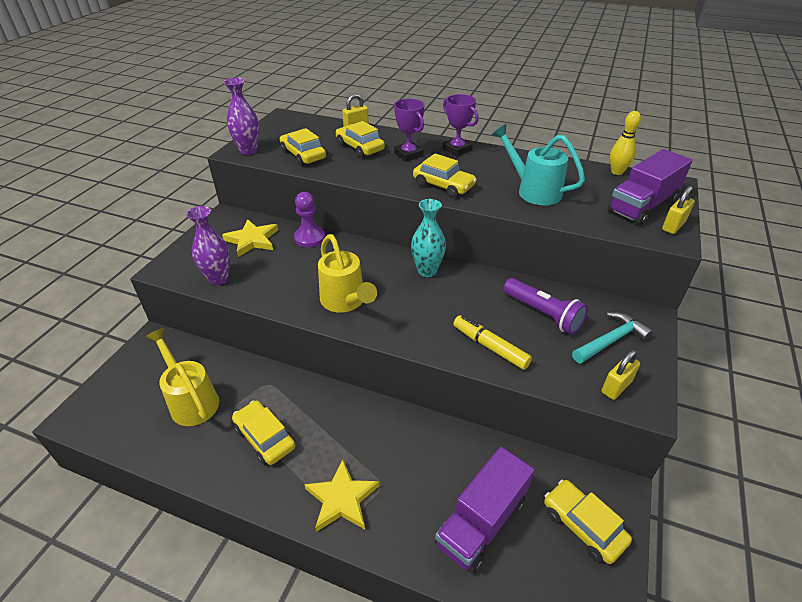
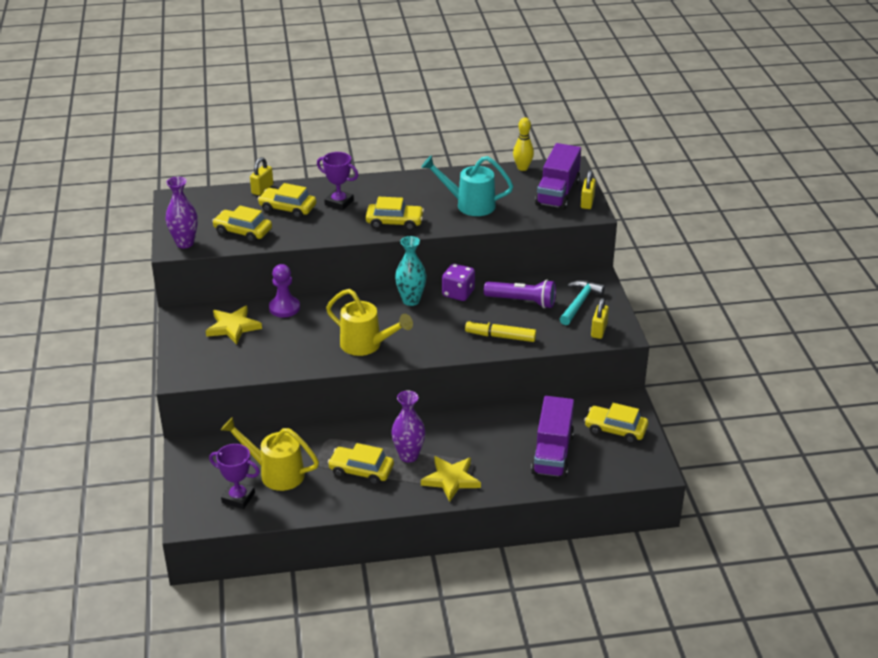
camera: 30 degrees left, 5 degrees down
purple vase [186,206,230,285] -> purple vase moved to [391,391,425,463]
purple trophy [443,94,479,156] -> purple trophy moved to [209,444,260,509]
none -> purple dice [442,264,475,301]

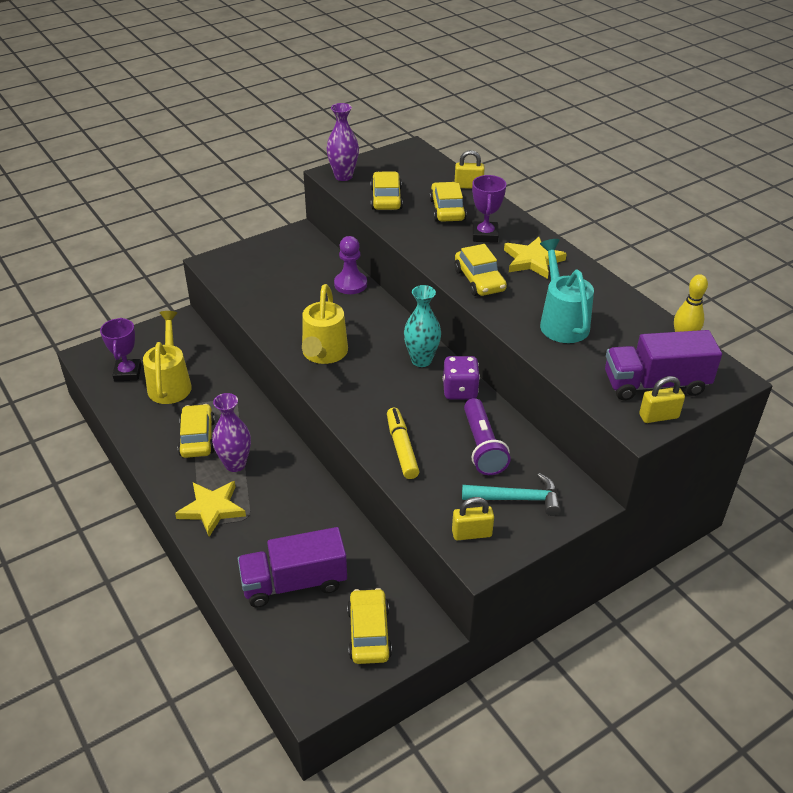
camera: 65 degrees right, 5 degrees up
yellow star [206,306,262,345] -> yellow star moved to [504,237,567,279]

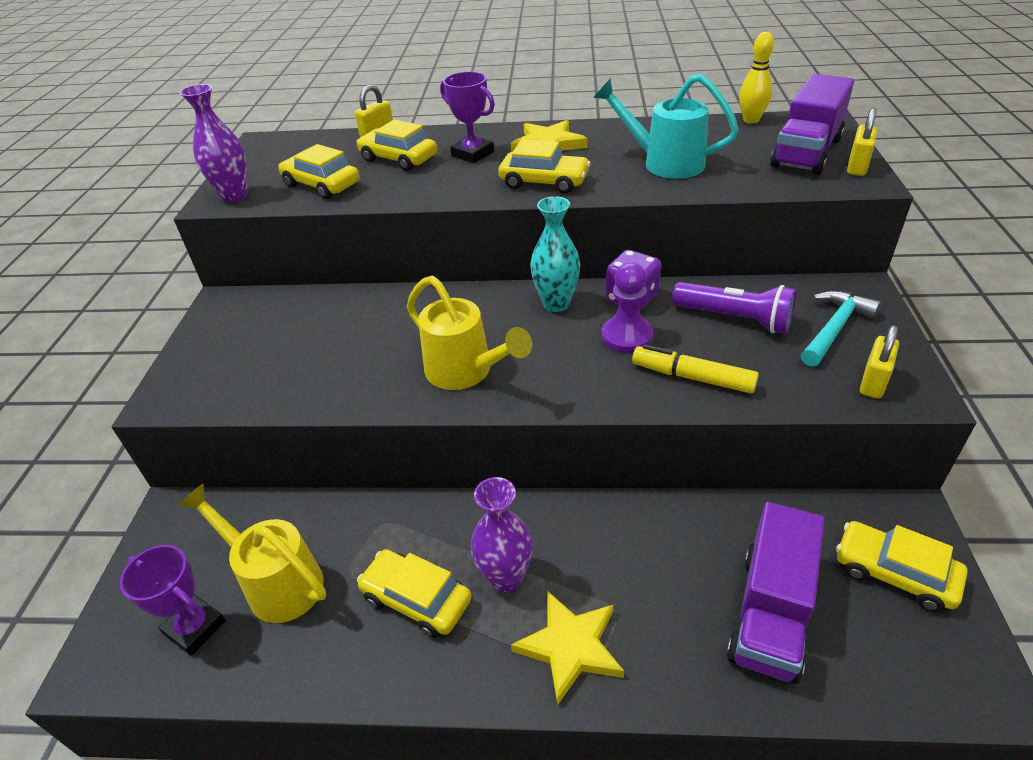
camera: 50 degrees left, 0 degrees up
purple pawn [334,236,367,294] -> purple pawn moved to [602,262,653,353]

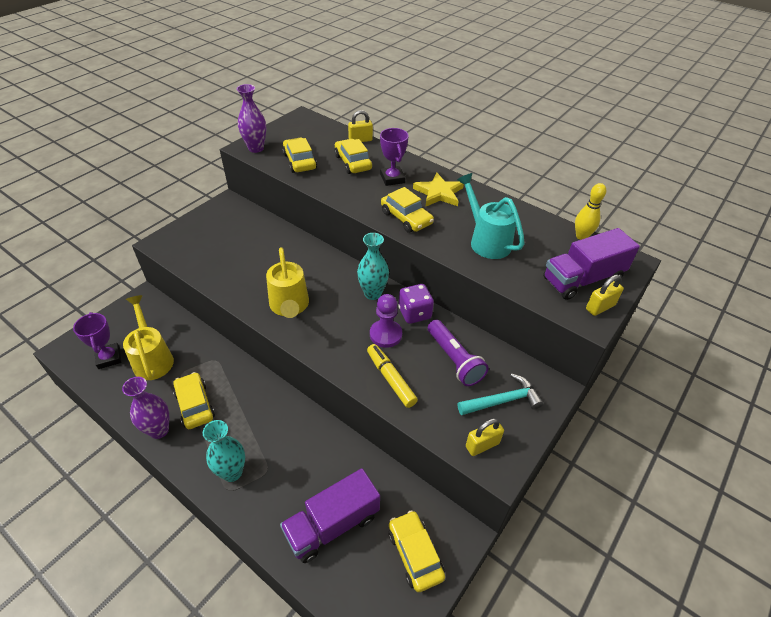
camera: 30 degrees right, 5 degrees up
purple vase [471,477,533,593] -> purple vase moved to [122,377,169,439]
yellow star [511,591,624,705] -> turquoise vase [203,420,245,482]

